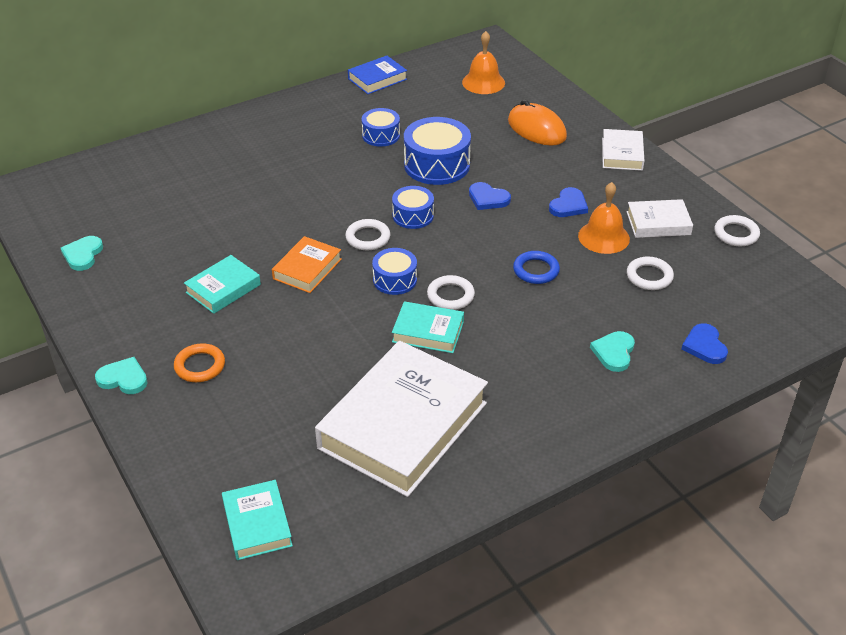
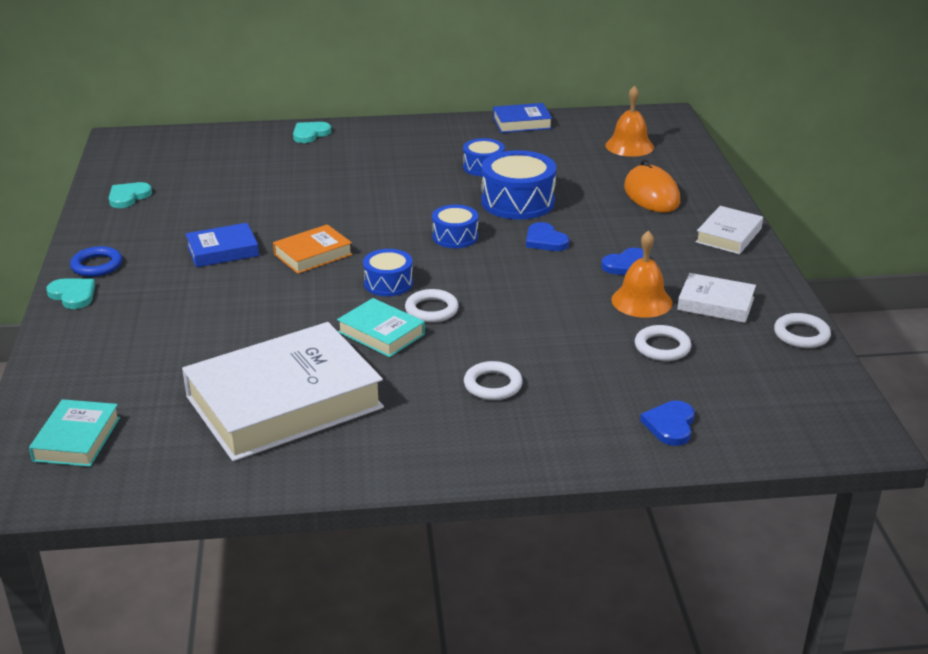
camera: 25 degrees right, 10 degrees down
orange ring [174,343,225,382] -> none
turquoise book [184,255,261,314] -> blue book [185,223,259,267]
white ring [345,219,390,250] -> white ring moved to [464,361,523,400]
blue ring [513,251,560,284] -> blue ring moved to [70,246,122,277]
turquoise heart [590,331,635,372] -> turquoise heart moved to [293,122,332,143]

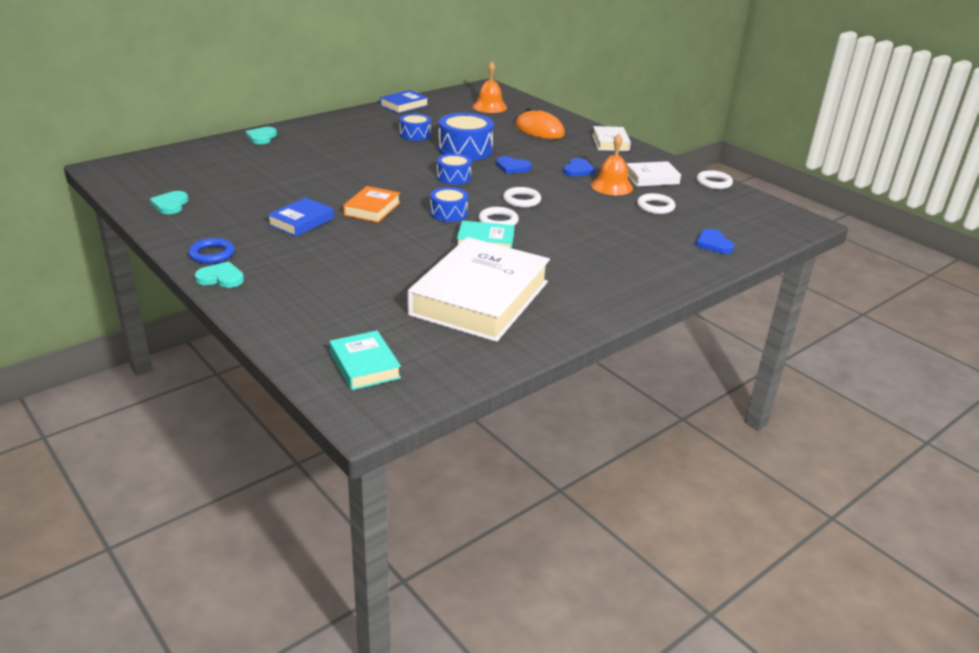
camera: 35 degrees left, 0 degrees up
white ring [464,361,523,400] -> white ring moved to [503,187,541,208]

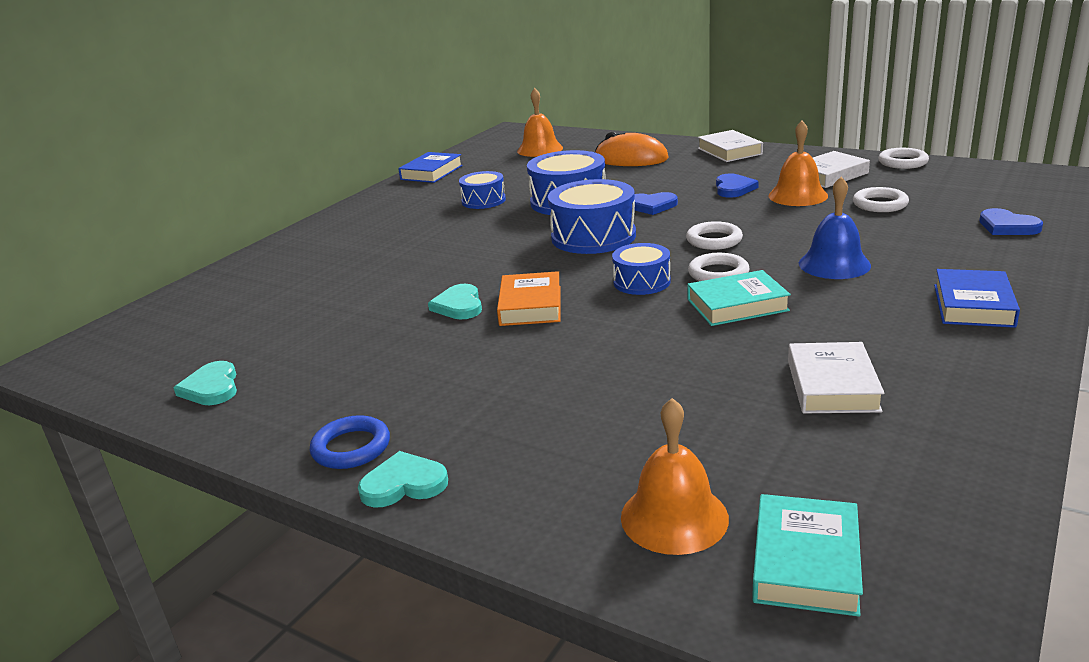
camera: 15 degrees left, 5 degrees down
turquoise heart [246,127,277,144] -> turquoise heart moved to [428,284,482,319]
blue book [267,197,334,237] -> blue book moved to [934,269,1020,328]
turquoise book [330,330,401,390] -> turquoise book turned 60 degrees clockwise [752,494,863,617]
white book [408,237,550,342] -> white book [788,342,885,413], size x0.47
blue drum [437,154,472,185] -> blue drum [548,179,636,254], size x1.69
none -> orange bell [621,398,729,555]
none -> blue bell [799,177,871,279]

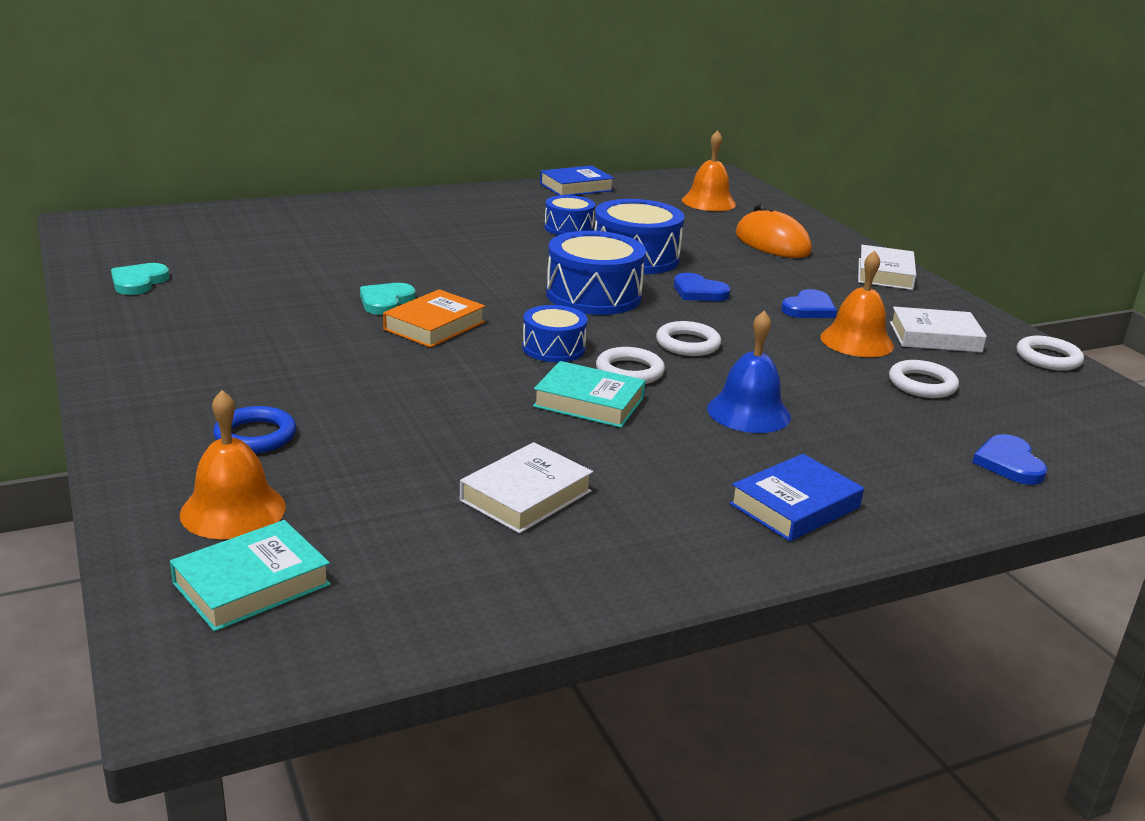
camera: 30 degrees right, 0 degrees up
blue ring [310,415,390,469] -> blue ring moved to [213,406,296,453]
turquoise heart [358,451,448,508] -> none

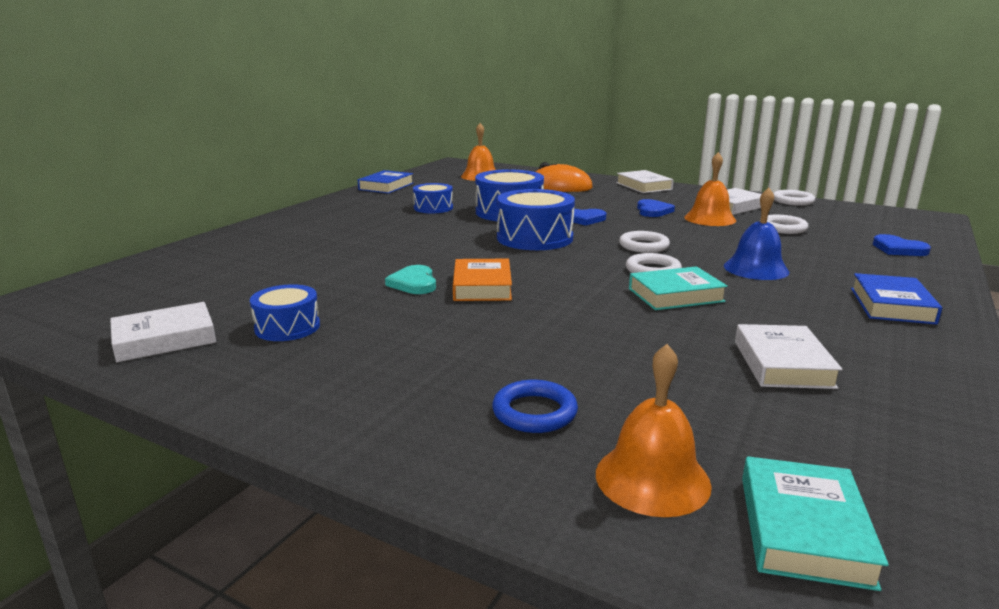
camera: 35 degrees left, 5 degrees down
turquoise heart [111,263,170,295] -> white book [110,302,216,362]
blue drum [522,305,588,362] -> blue drum moved to [250,284,320,341]

